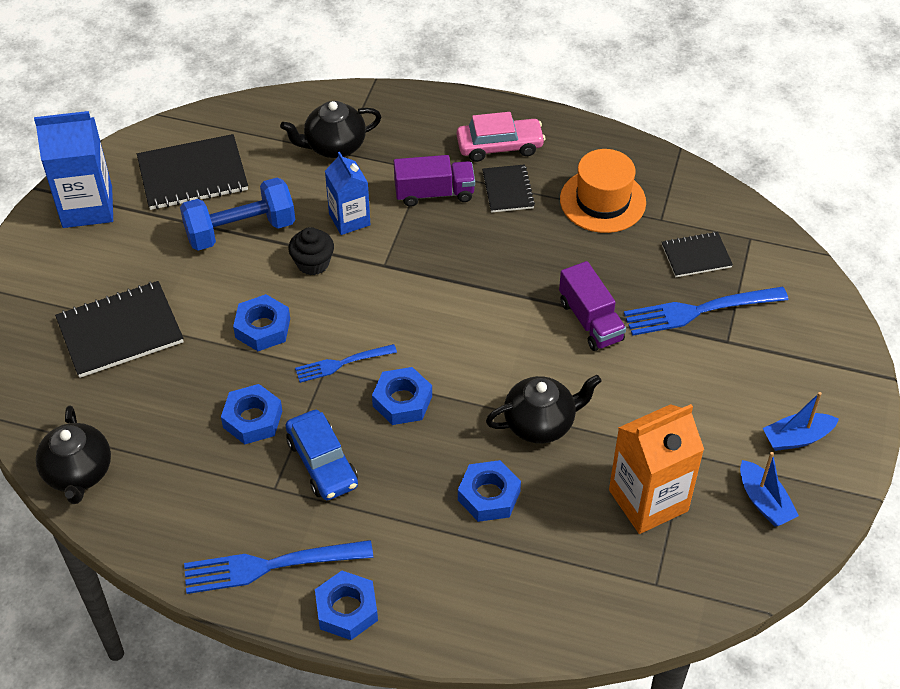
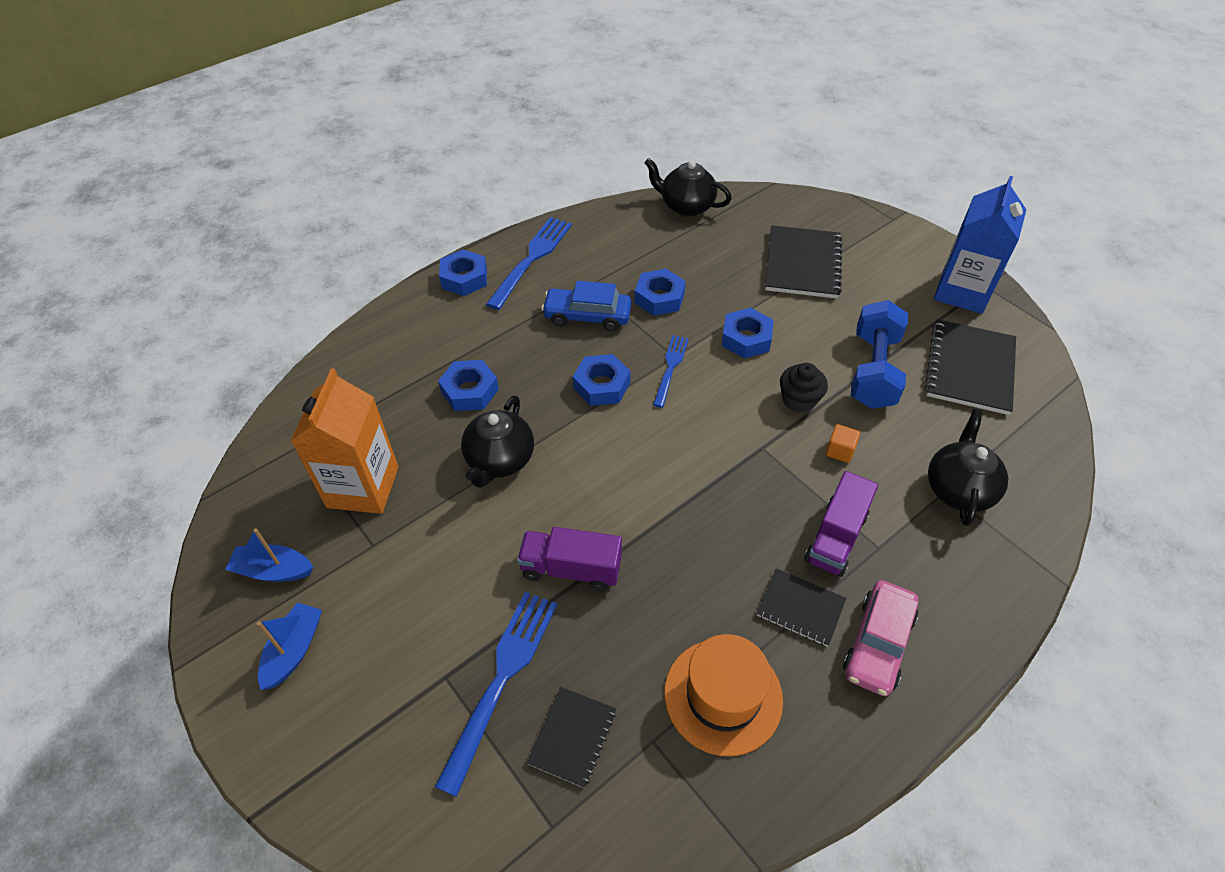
camera: 125 degrees right, 0 degrees up
blue carton [325,152,371,235] -> orange cube [826,424,860,463]

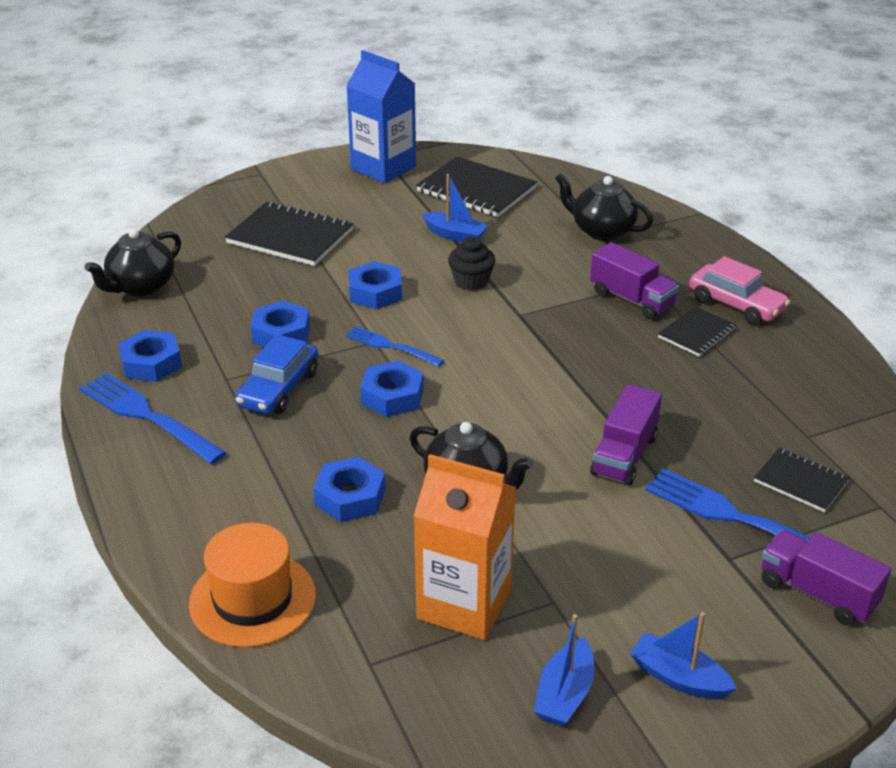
camera: 75 degrees left, 15 degrees down
blue nut [439,250,487,296] -> blue nut moved to [118,330,182,382]
orange hat [664,634,783,756] -> orange hat moved to [189,523,316,648]
orange cube [826,424,860,463] -> none
blue dumbbell [851,300,908,409] -> blue boat [422,174,489,242]
none -> purple truck [762,530,891,625]

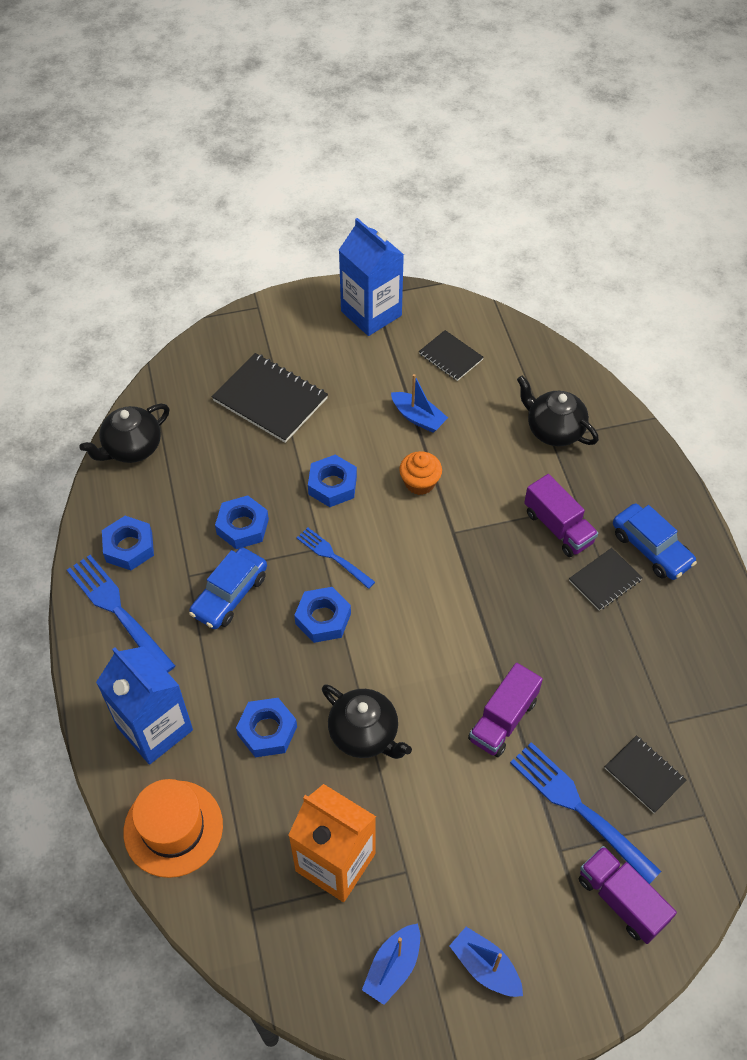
camera: 10 degrees right, 20 degrees up
black notebook [416,156,537,217] -> black notebook [419,330,484,381], size x0.58
black cupcake [448,237,496,291] -> orange cupcake [399,451,442,495]
pink car [689,256,790,325] -> blue car [613,504,697,580]
none -> blue carton [96,646,193,765]

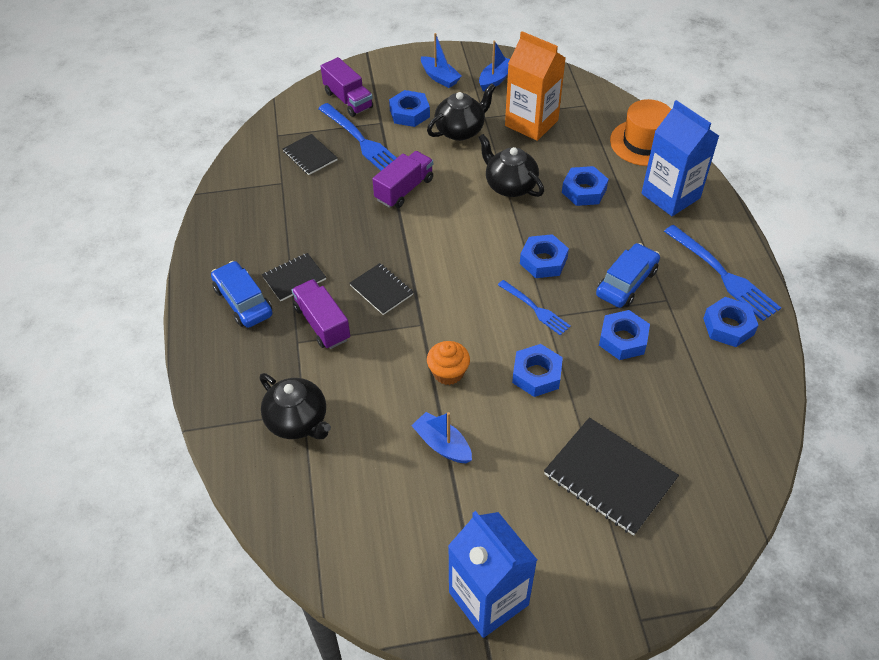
camera: 175 degrees left, 5 degrees down
black teapot [80,404,169,463] -> black teapot moved to [427,83,496,141]
black notebook [419,330,484,381] -> black notebook moved to [349,263,414,315]
none -> blue nut [389,90,430,127]

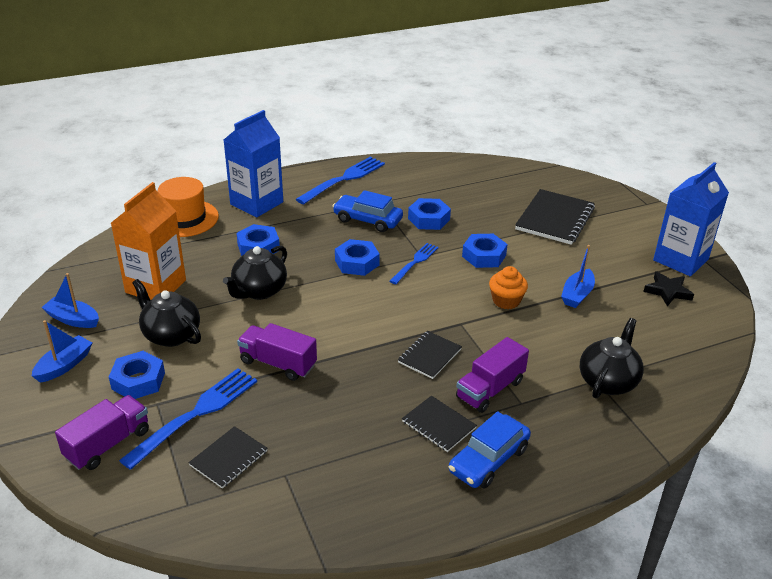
camera: 105 degrees left, 15 degrees down
blue nut [703,297,758,347] -> none
none -> black star [643,271,694,306]

